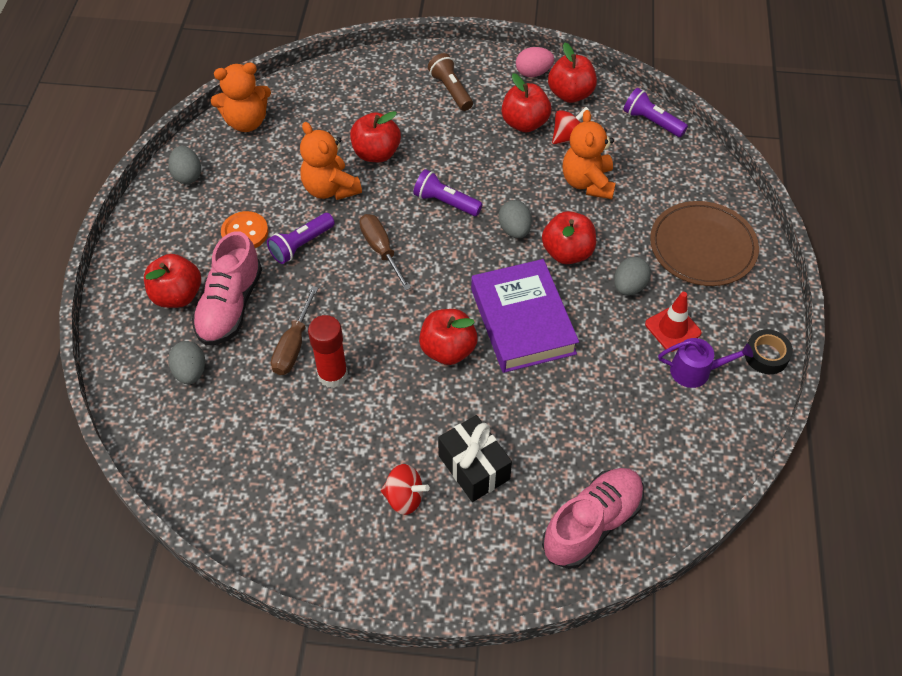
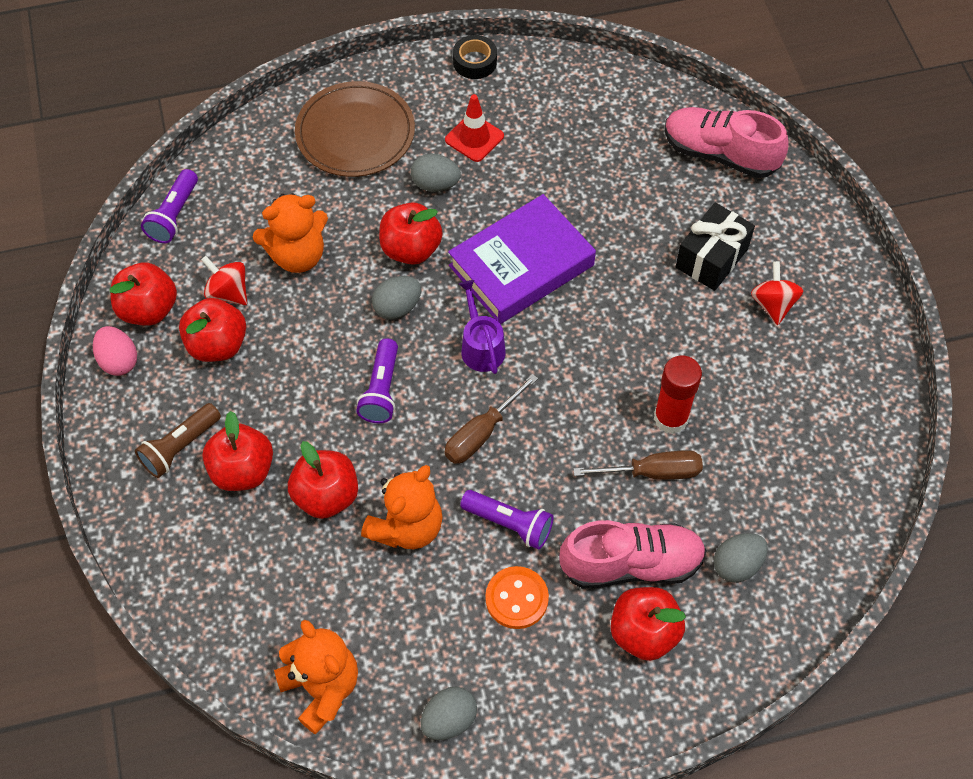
camera: 110 degrees left, 5 degrees up
red apple [419,309,478,365] -> red apple moved to [202,411,273,491]
purple watering can [658,338,753,388] -> purple watering can moved to [459,280,506,374]

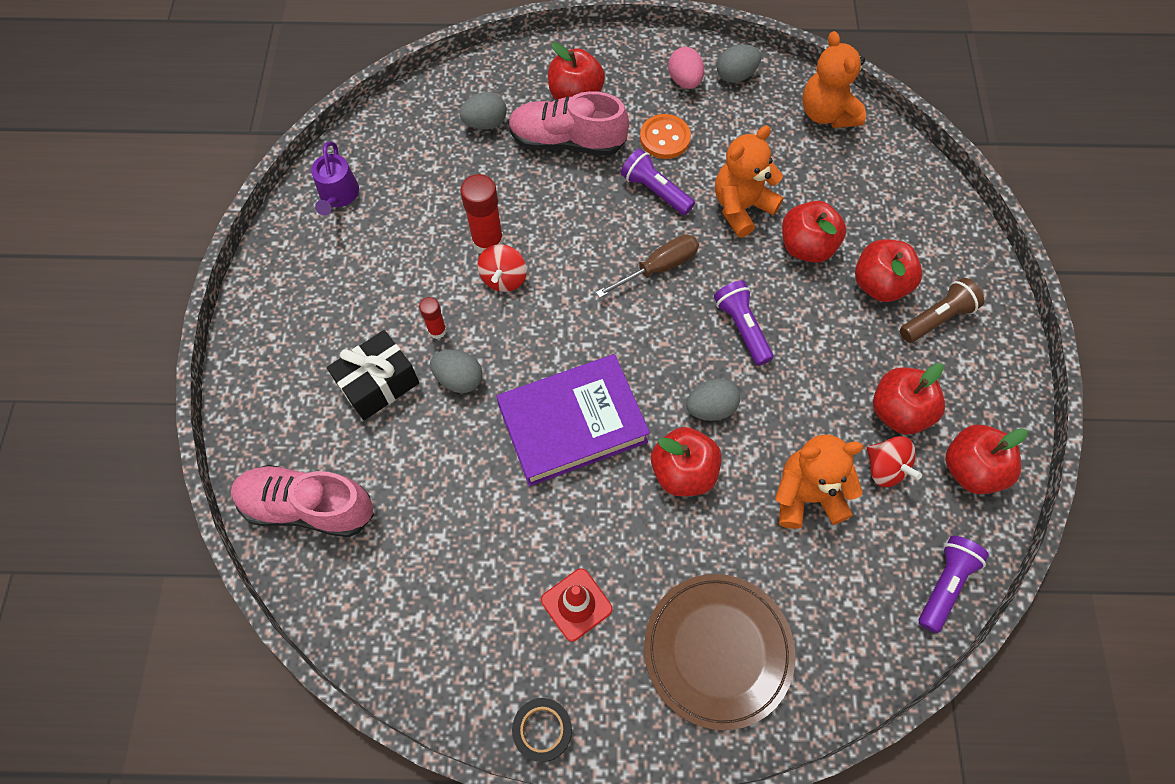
camera: 165 degrees left, 5 degrees up
pink egg [93,326,137,376] -> pink egg moved to [668,47,704,89]
purple flashlight [356,338,398,423] -> purple flashlight turned 45 degrees counterclockwise [714,280,774,366]
grey egg [411,154,461,192] -> grey egg moved to [430,350,482,393]
purple watering can [459,280,506,374] -> purple watering can moved to [311,141,359,216]
brown screwdriver [573,450,703,480] -> none
pink shoe [665,107,789,178] -> pink shoe turned 150 degrees clockwise [231,465,374,537]
red spinning top [751,261,803,325] -> red spinning top moved to [478,244,527,292]
none -> red glue stick [419,297,447,339]

